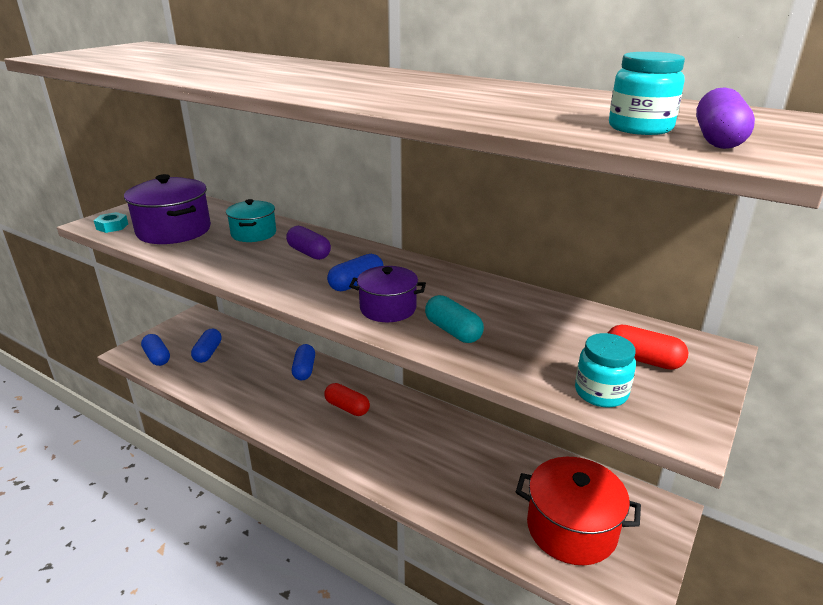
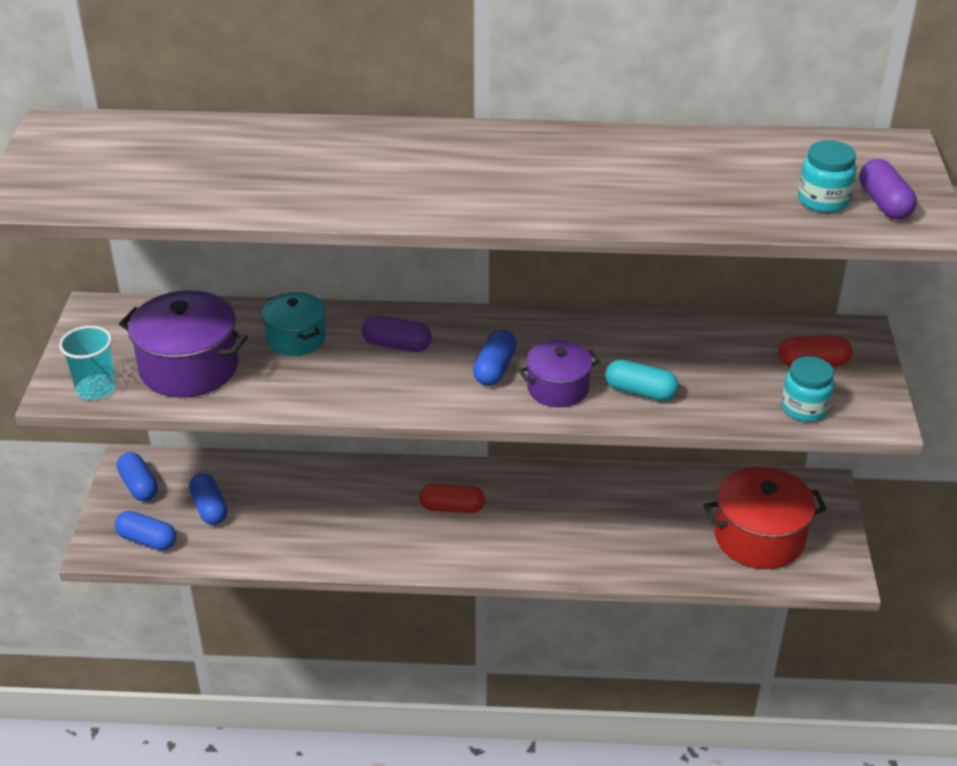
camera: 30 degrees left, 10 degrees up
turquoise nut [94,212,128,233] -> turquoise cup [59,326,116,400]
blue capsule [292,344,315,380] -> blue capsule moved to [117,452,158,501]

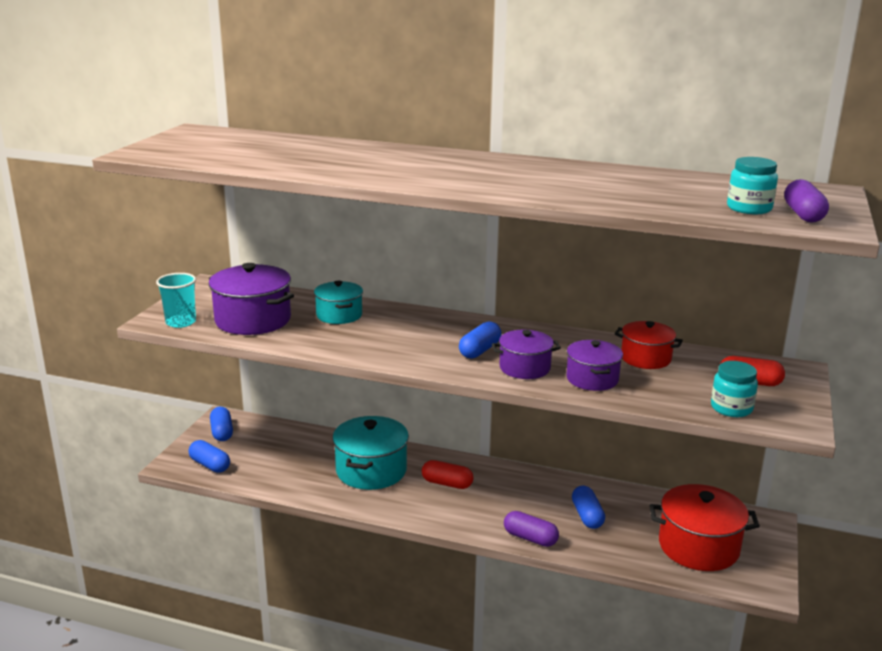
camera: 15 degrees right, 15 degrees down
blue capsule [189,473,228,525] -> blue capsule moved to [572,486,605,529]
purple capsule [362,315,432,352] -> purple capsule moved to [504,511,559,547]
turquoise capsule [605,360,679,401] -> purple pot [566,340,623,391]
none -> turquoise pot [332,416,409,490]
none -> red pot [615,321,683,369]

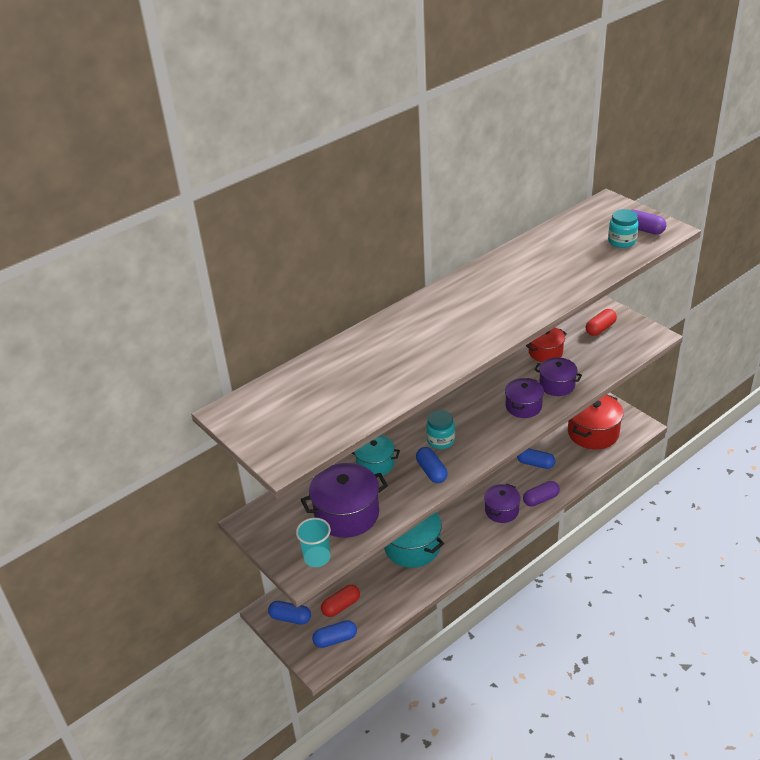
camera: 55 degrees left, 15 degrees up
red capsule [422,460,473,489] -> red capsule moved to [321,585,360,617]
blue capsule [459,321,502,359] -> blue capsule moved to [416,447,448,483]
turquoise jar [711,361,758,417] -> turquoise jar moved to [426,410,455,449]
none -> purple pot [484,484,521,523]

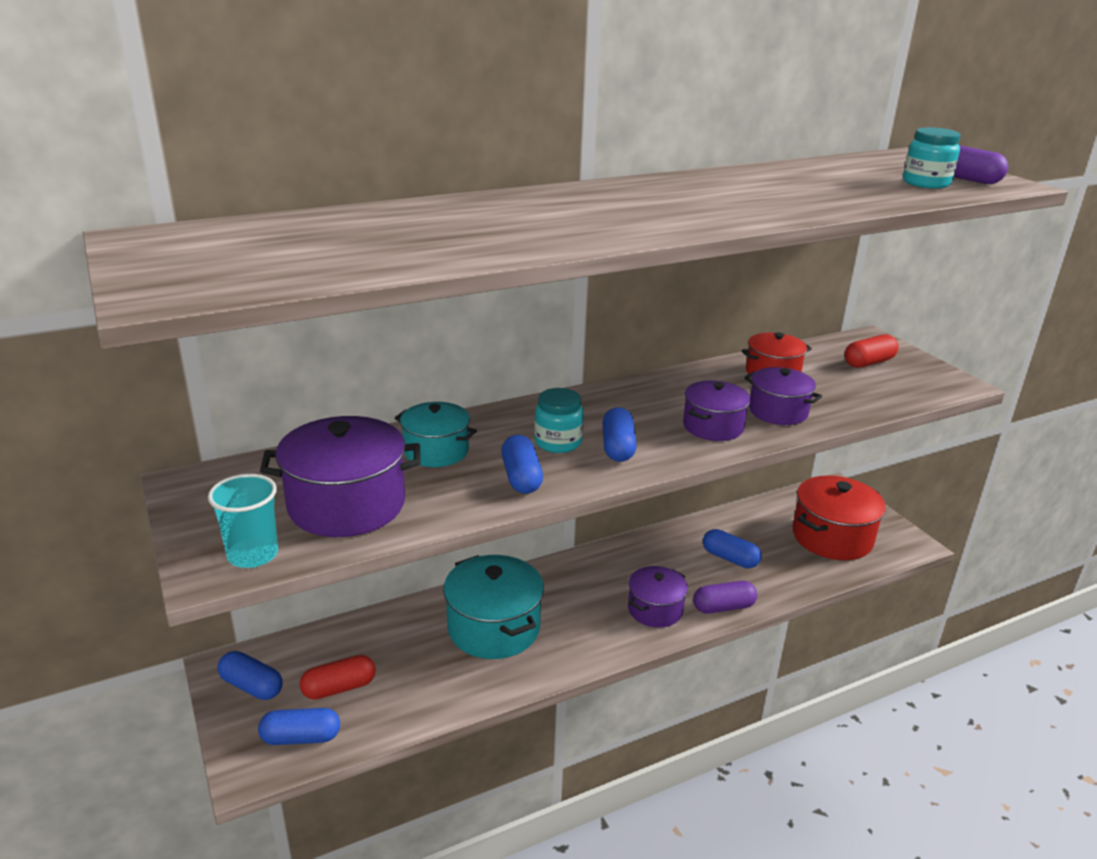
camera: 10 degrees right, 10 degrees down
none -> blue capsule [602,407,637,462]

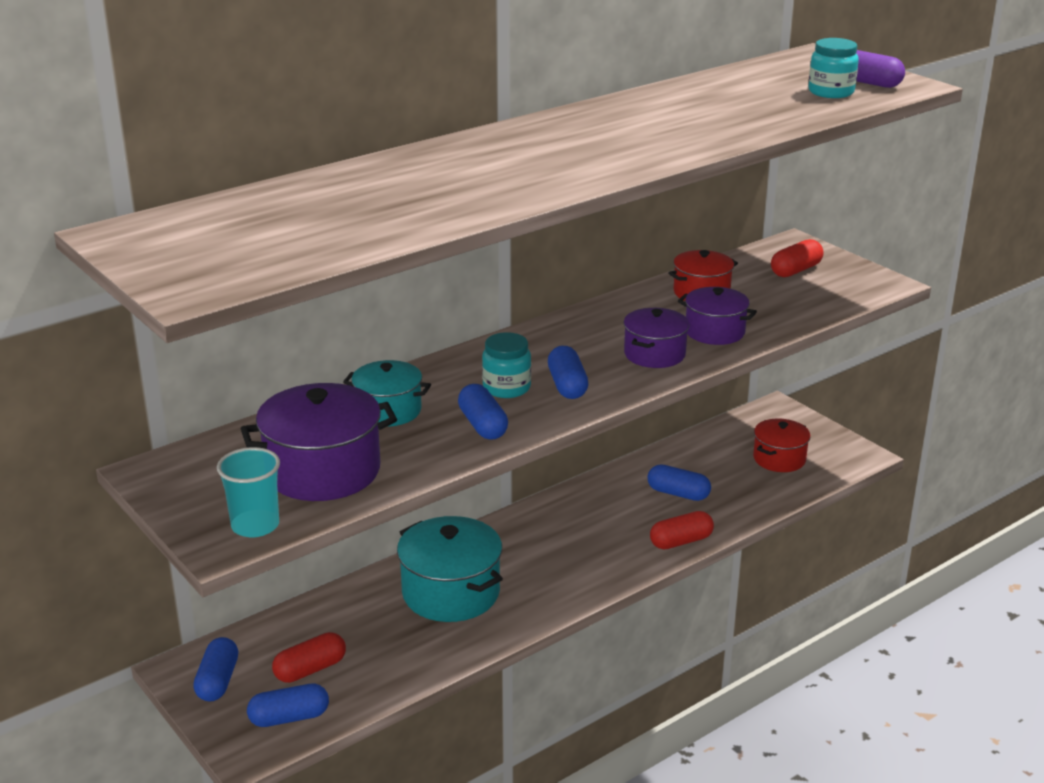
camera: 10 degrees left, 0 degrees up
blue capsule [218,651,283,700] -> blue capsule turned 75 degrees clockwise [193,637,238,701]
purple pot [628,566,688,628] -> none
purple capsule [693,581,757,614] -> red capsule [650,511,714,549]
red pot [793,475,886,560] -> red pot [753,419,811,472], size x0.62

